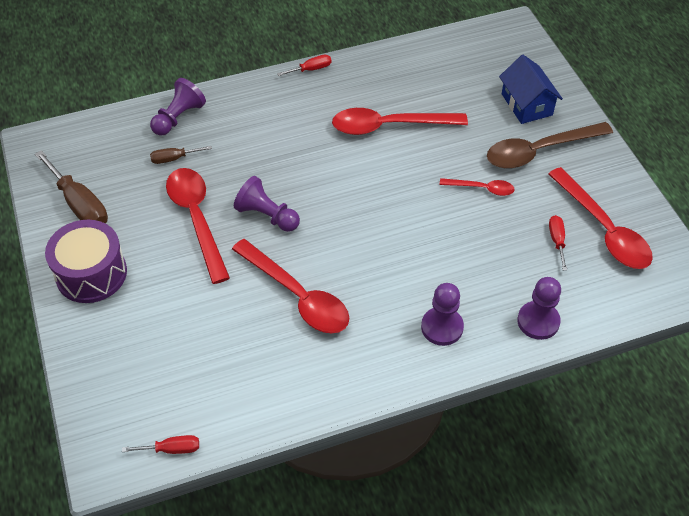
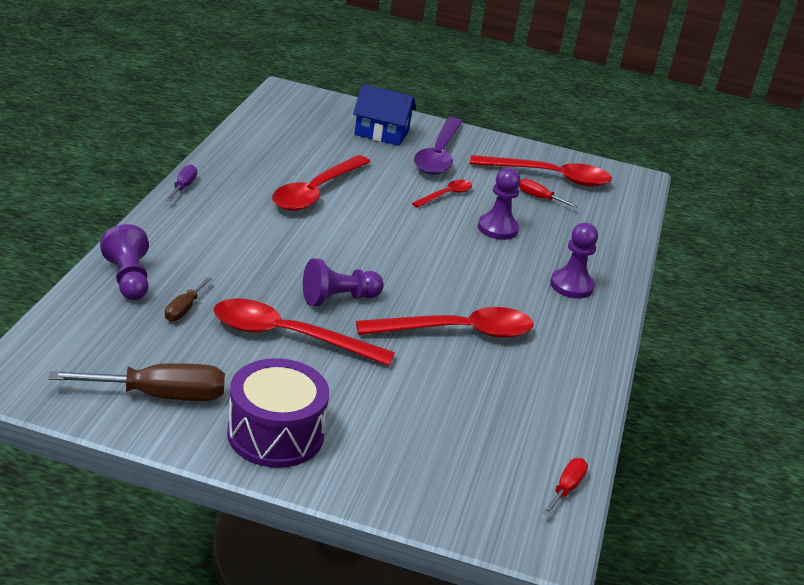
camera: 60 degrees left, 20 degrees down
red screwdriver [277,55,331,76] -> purple screwdriver [166,165,197,201]
brown spoon [487,122,613,169] -> purple spoon [414,117,462,175]
purple pawn [517,277,561,340] -> purple pawn moved to [478,168,521,240]

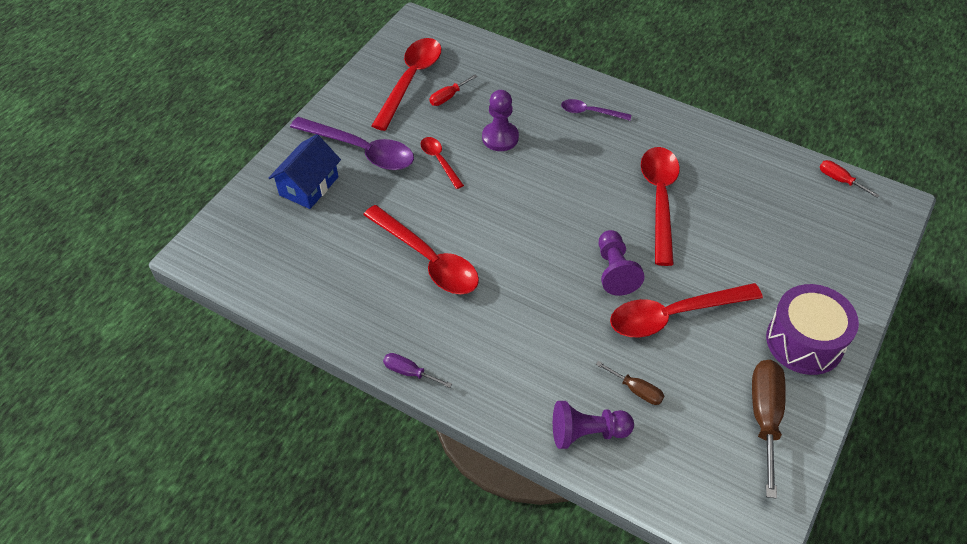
camera: 70 degrees left, 20 degrees up
red spoon [213,298,395,366] -> red spoon turned 45 degrees clockwise [610,283,763,338]
purple pawn [550,223,598,298] -> purple spoon [561,99,631,121]

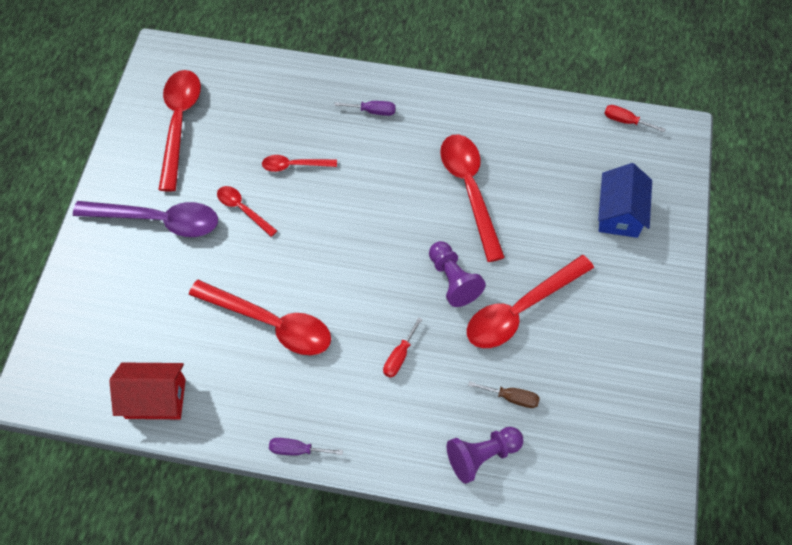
camera: 20 degrees left, 10 degrees up
blue house [269,134,341,209] -> blue house moved to [598,163,652,238]
red screwdriver [430,74,477,106] -> red screwdriver moved to [383,317,422,378]
purple pawn [482,90,519,151] -> red spoon [262,155,337,172]
purple spoon [561,99,631,121] -> purple screwdriver [334,101,396,116]
brown screwdriver [752,360,786,499] -> none
purple drum [766,284,859,375] -> none
none -> red house [109,363,186,419]

